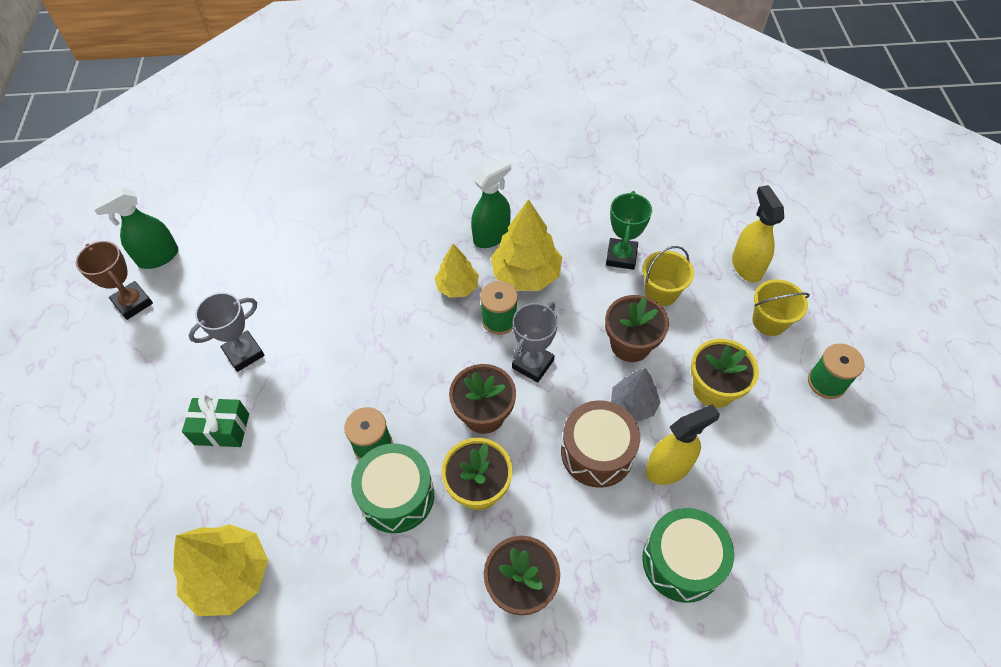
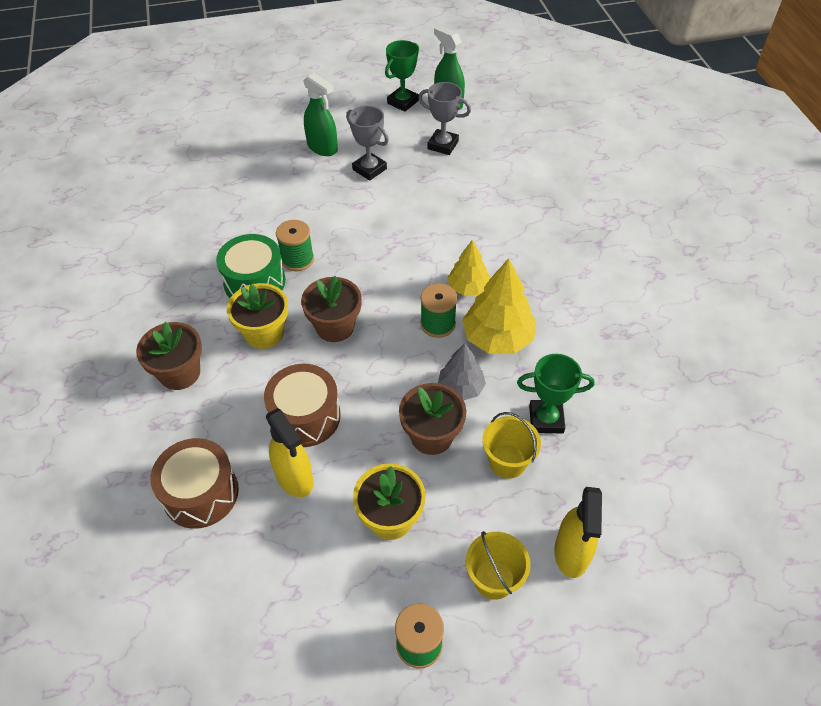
camera: 80 degrees right, 5 degrees down
brown trophy [76,241,153,320] -> green trophy [385,40,419,112]
yellow tree [173,524,268,616] -> none
green gift [182,395,249,447] -> none
green spray bottle [471,158,511,248] -> green spray bottle moved to [303,73,338,156]
grey trophy [512,302,558,382] -> grey trophy moved to [418,82,471,155]
grey tree [611,368,661,422] -> grey tree moved to [438,343,486,401]
green drum [642,508,734,603] -> brown drum [150,438,239,529]
yellow spray bottle [732,185,784,283] -> yellow spray bottle turned 120 degrees clockwise [554,487,602,578]

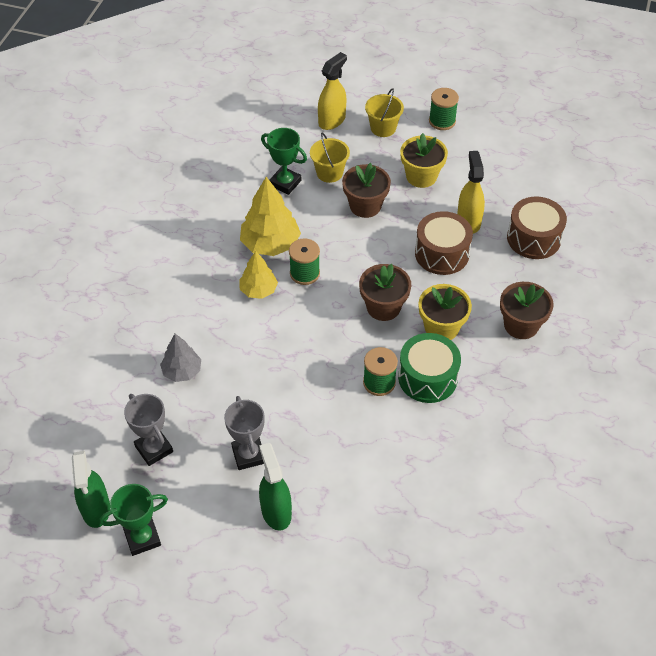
camera: 150 degrees left, 0 degrees up
grey tree [438,343,486,401] -> grey tree moved to [160,334,201,382]

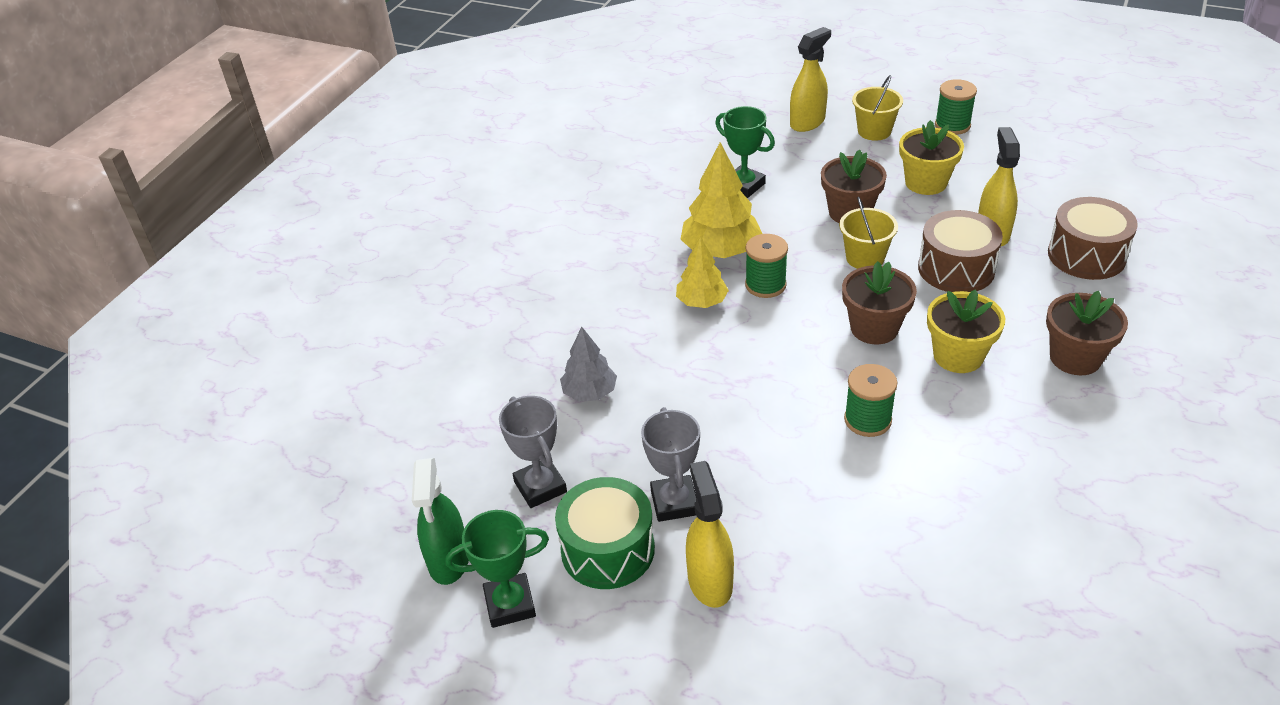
camera: 10 degrees right, 10 degrees down
green spray bottle [259,443,292,531] -> yellow spray bottle [686,461,734,608]
yellow bucket [310,132,350,183] -> yellow bucket moved to [839,197,898,269]
green drum [398,333,461,403] -> green drum moved to [555,477,655,589]

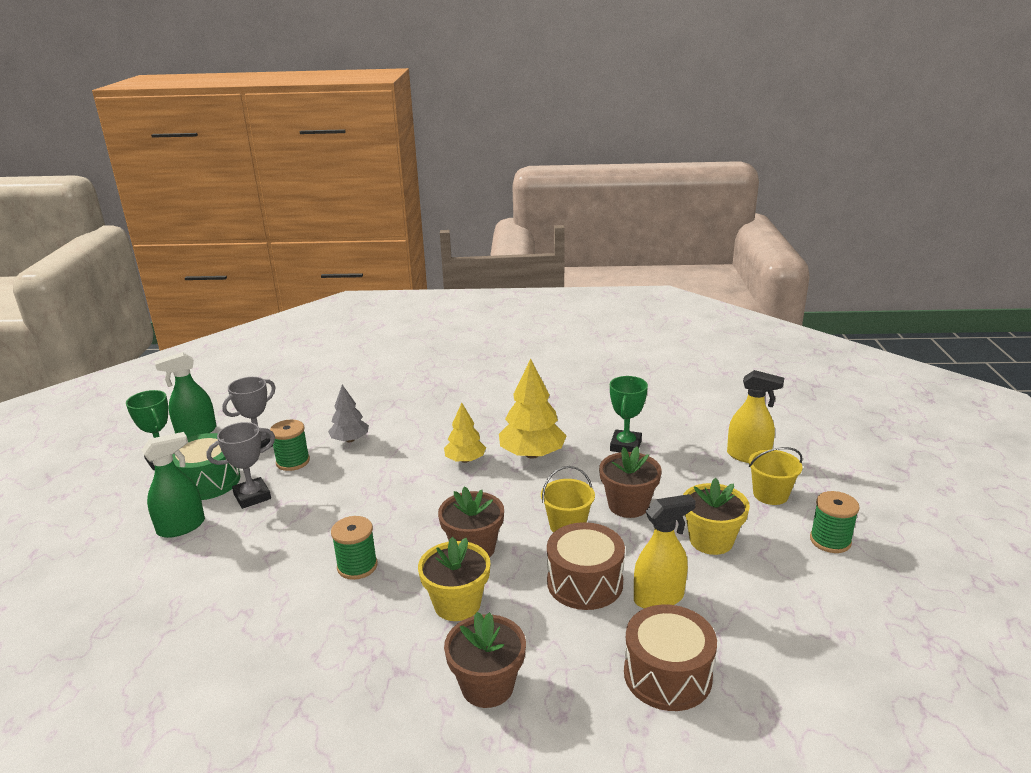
camera: 65 degrees right, 15 degrees down
yellow spray bottle [686,461,734,608] -> green spray bottle [142,432,205,538]
green spool [745,234,788,298] -> green spool moved to [270,420,310,471]

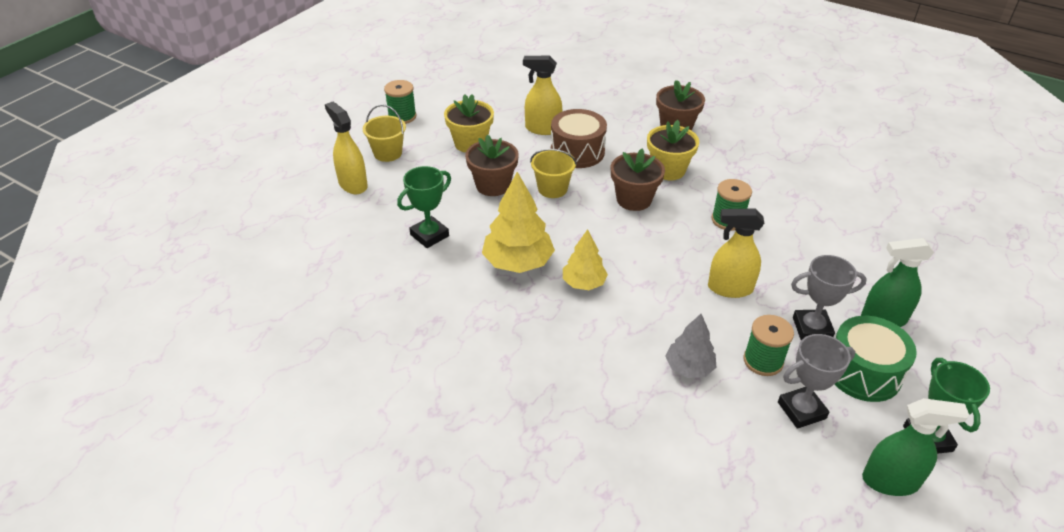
camera: 150 degrees left, 15 degrees up
brown drum [624,605,717,711] -> none
none -> yellow spray bottle [708,208,764,298]

